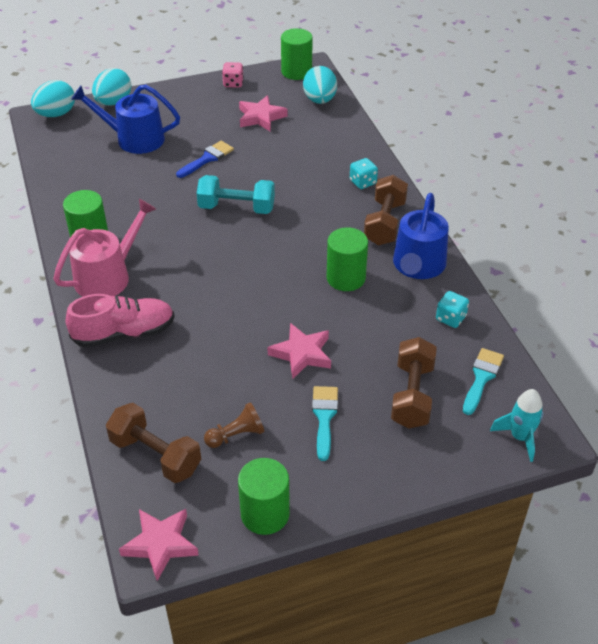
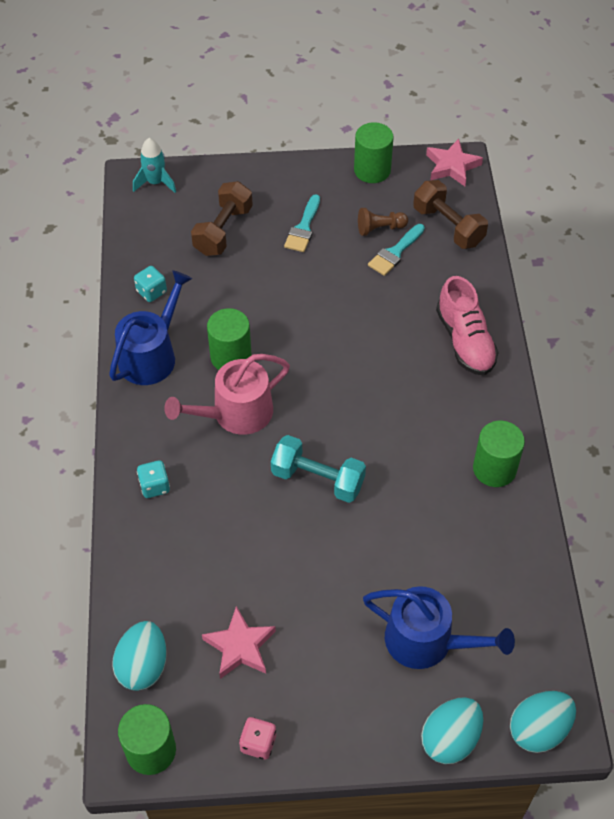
camera: 165 degrees left, 10 degrees up
pink watering can [53,199,156,297] -> pink watering can moved to [164,354,290,435]
pink shoe [66,294,174,348] -> pink shoe turned 105 degrees counterclockwise [436,276,499,375]
blue brush [176,141,234,178] -> none
pink star [267,323,331,379] -> none
brown dumbbell [364,175,408,245] -> none
turquoise brush [463,348,504,415] -> turquoise brush moved to [368,224,425,276]

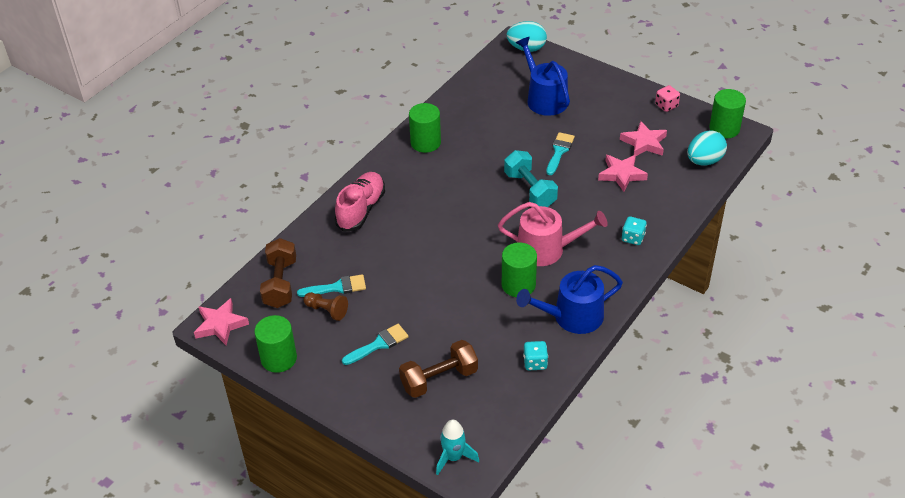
camera: 140 degrees left, 10 degrees down
turquoise egg [421,697,483,764] -> none
none -> turquoise brush [546,132,575,175]
none -> pink star [598,155,648,192]

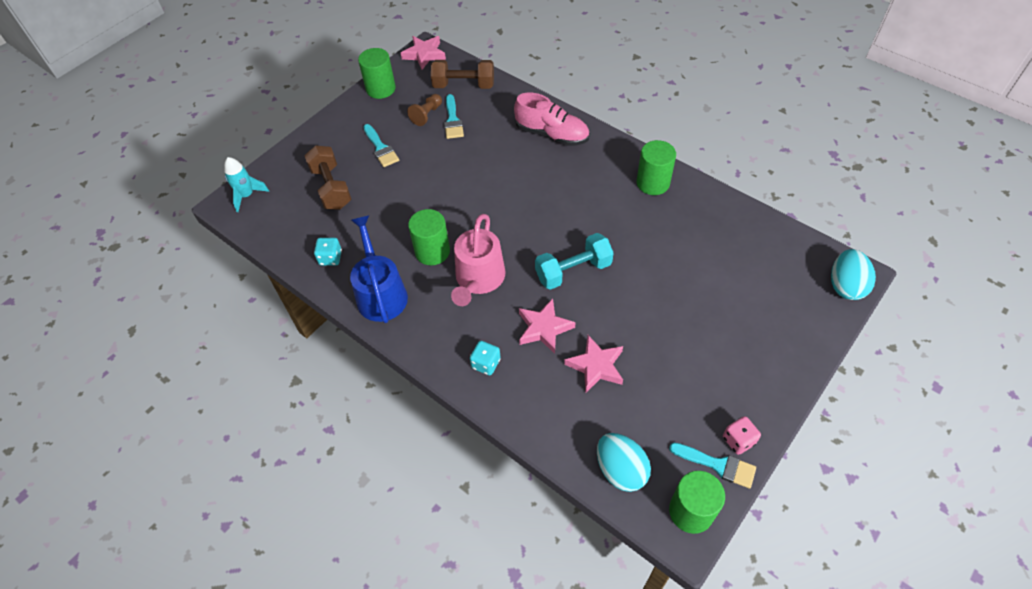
camera: 95 degrees right, 10 degrees up
blue watering can [516,37,570,116] -> none
turquoise brush [546,132,575,175] -> turquoise brush moved to [669,442,756,489]
pink star [620,121,667,156] -> pink star moved to [519,298,575,354]

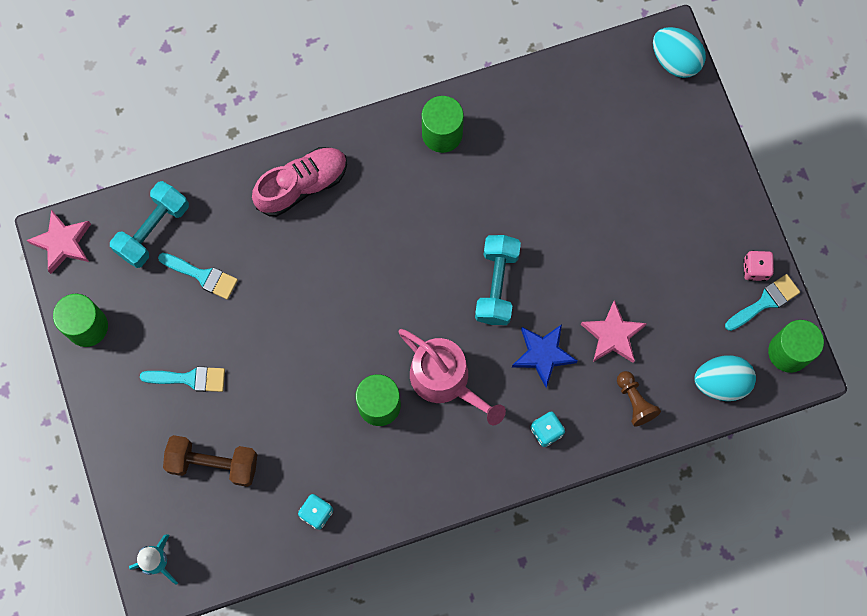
camera: 60 degrees left, 20 degrees up
blue watering can [350,216,408,323] -> none
brown pawn [407,94,442,126] -> brown pawn moved to [617,371,661,427]
brown dumbbell [431,60,494,89] -> turquoise dumbbell [110,181,189,268]
pink star [519,298,575,354] -> blue star [512,324,578,388]

